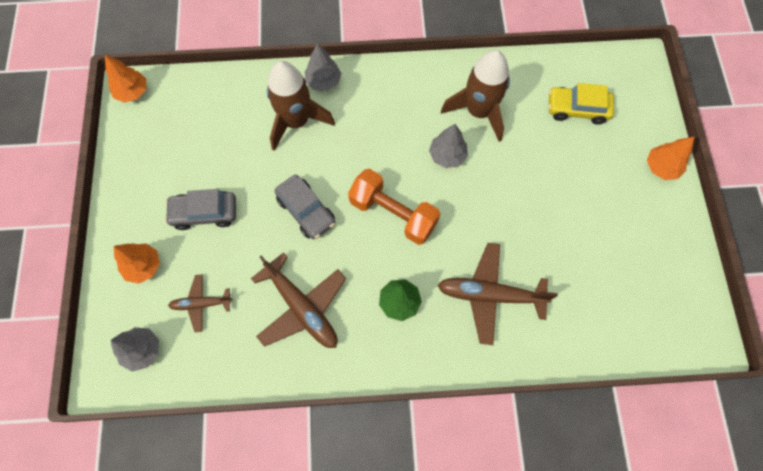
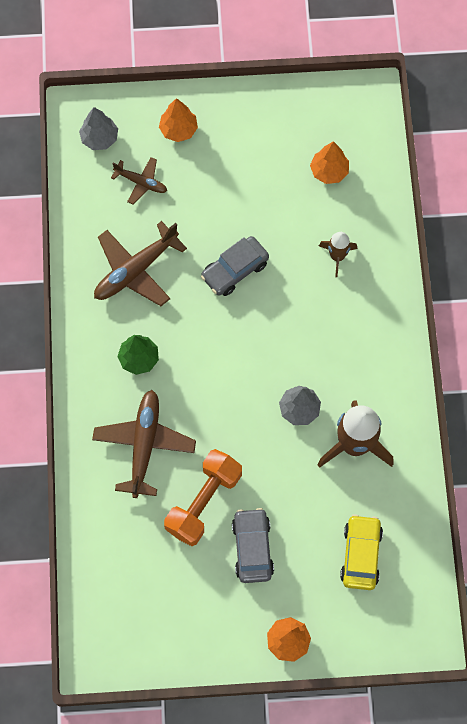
camera: 90 degrees right, 0 degrees up
orange tree [105,55,146,103] -> orange tree moved to [310,141,349,184]
grey car [165,189,236,230] -> grey car moved to [232,508,274,583]
brown plane [168,275,232,332] -> brown plane turned 120 degrees clockwise [111,157,167,205]
brown rocket [267,61,335,151] -> brown rocket [319,232,357,277], size x0.54
grey tree [305,43,341,91] -> none
orange dumbbell [348,169,440,245] -> orange dumbbell moved to [164,449,242,546]

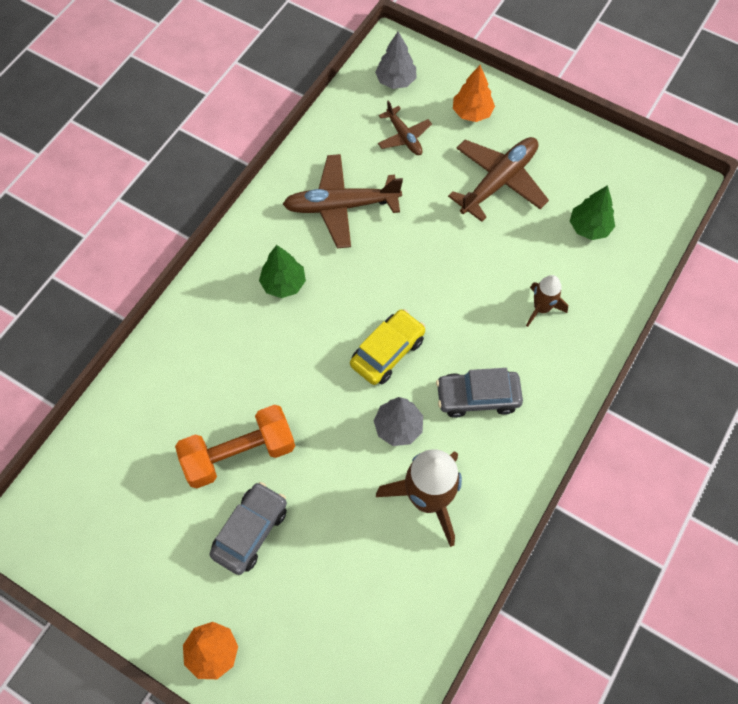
camera: 35 degrees right, 5 degrees down
brown plane [92,390,196,498] -> brown plane moved to [448,137,549,222]
grey car [201,236,269,296] -> grey car moved to [436,368,523,418]
orange tree [310,141,349,184] -> green tree [570,185,615,240]
yellow car [340,514,383,590] -> yellow car moved to [350,309,426,385]

